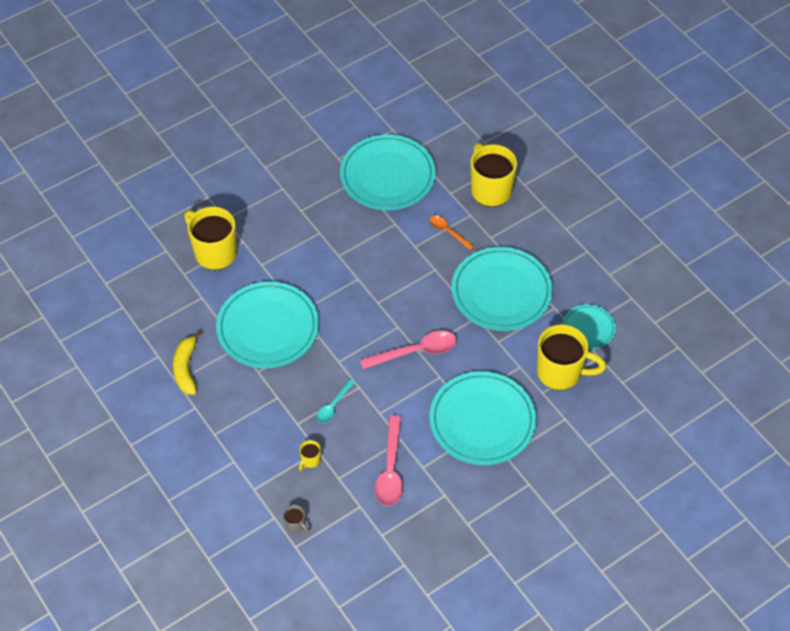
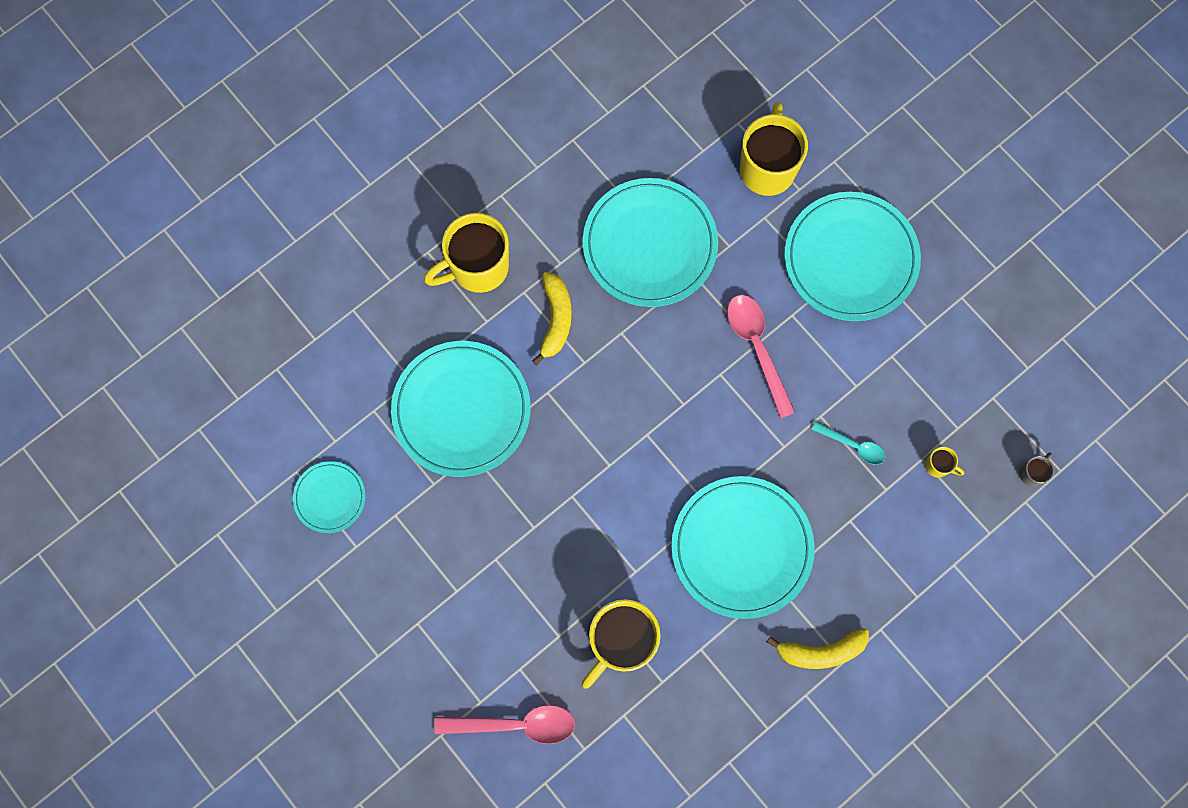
camera: 95 degrees left, 20 degrees up
pink spoon [374,415,403,506] -> pink spoon moved to [434,705,575,744]
orange spoon [430,215,474,250] -> yellow banana [532,272,572,365]
turquoise plate [563,304,616,349] -> turquoise plate moved to [293,461,366,533]

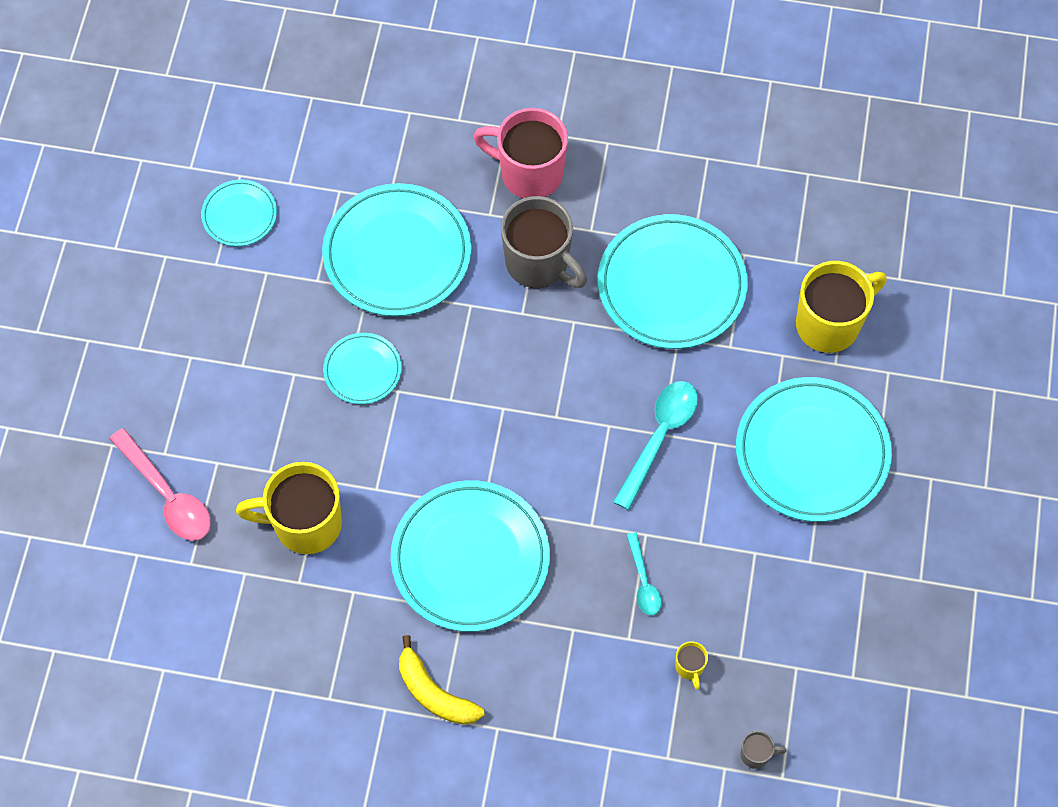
camera: 50 degrees right, 10 degrees down
yellow mug [424,213,509,293] -> pink mug [473,108,568,198]
yellow banana [532,272,572,365] -> grey mug [501,196,587,288]
pink spoon [727,295,795,419] -> turquoise spoon [613,381,698,510]
none -> turquoise plate [323,333,402,404]

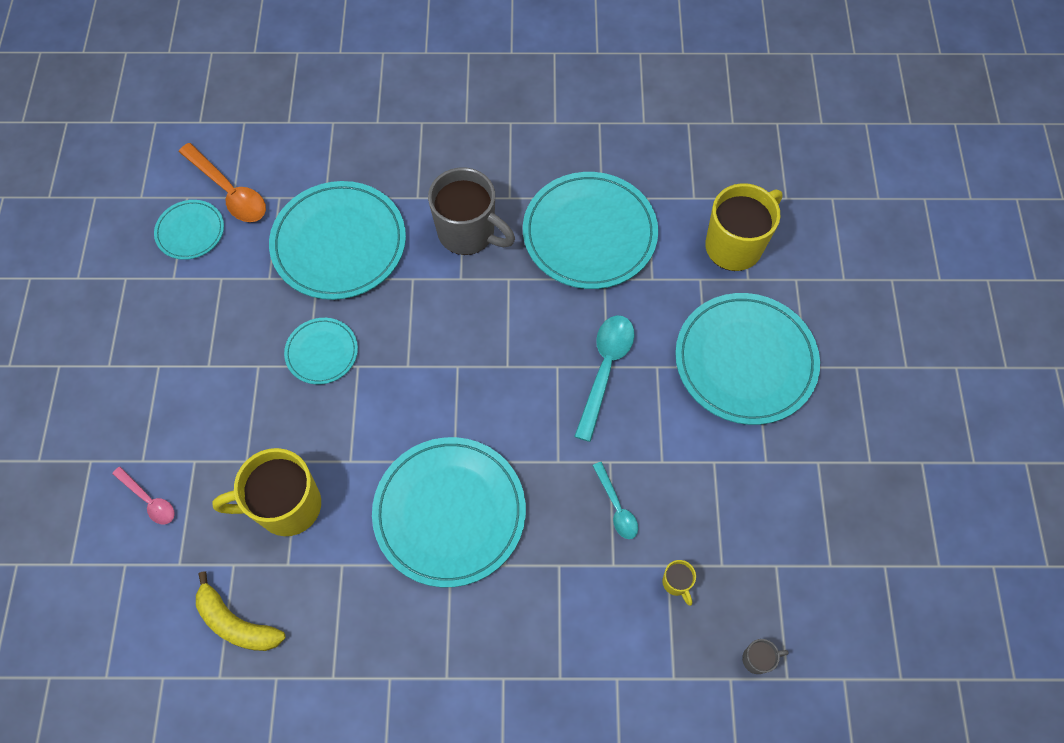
camera: 10 degrees left, 0 degrees up
pink spoon [109,428,211,541] -> pink spoon [112,467,175,525], size x0.59
yellow banana [399,635,484,725] -> yellow banana moved to [196,571,285,651]
pink mug [473,108,568,198] -> none
none -> orange spoon [179,143,266,222]

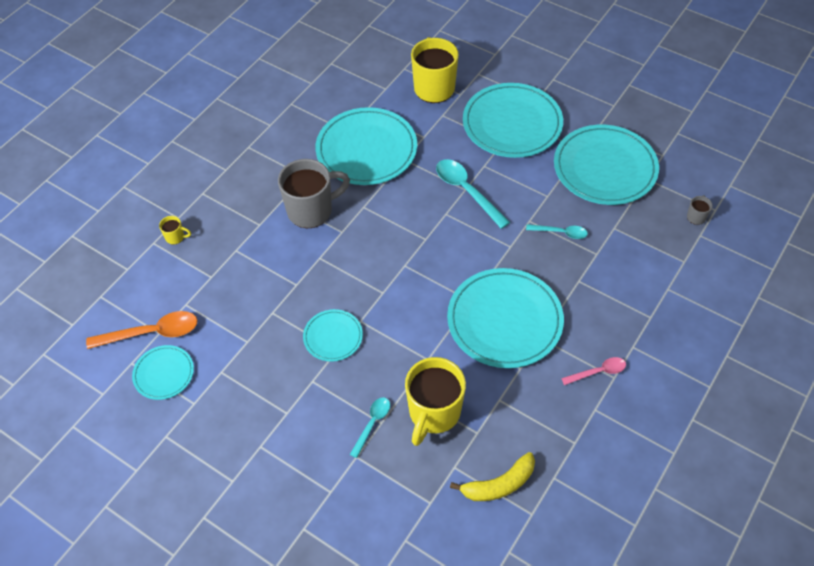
camera: 55 degrees left, 10 degrees down
pink spoon [112,467,175,525] -> pink spoon moved to [561,357,626,385]
turquoise plate [269,181,406,300] -> turquoise plate moved to [554,125,659,205]
yellow mug [662,560,696,606] -> yellow mug moved to [159,216,191,245]
none -> turquoise spoon [350,397,390,458]

